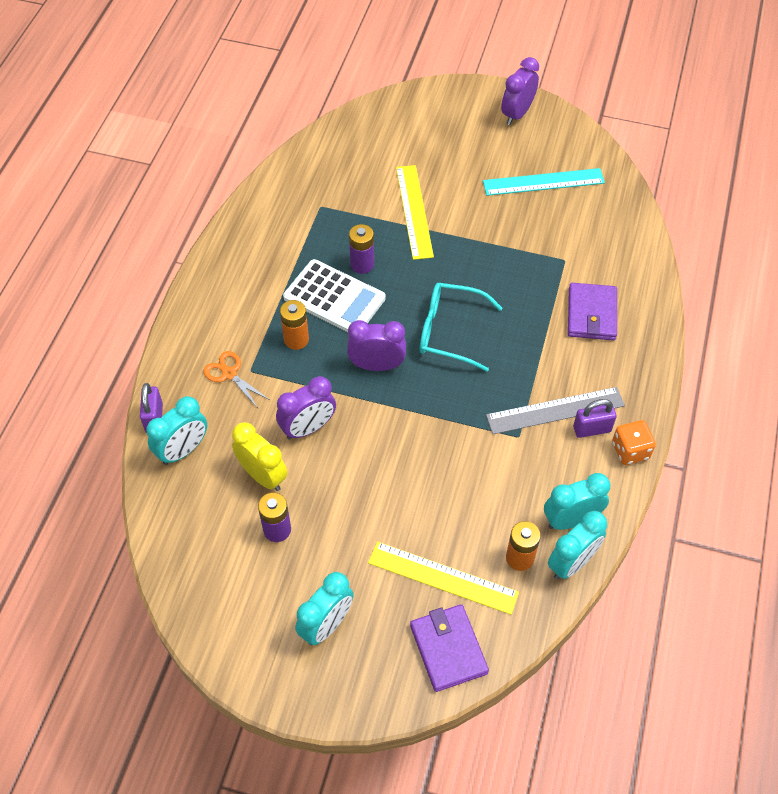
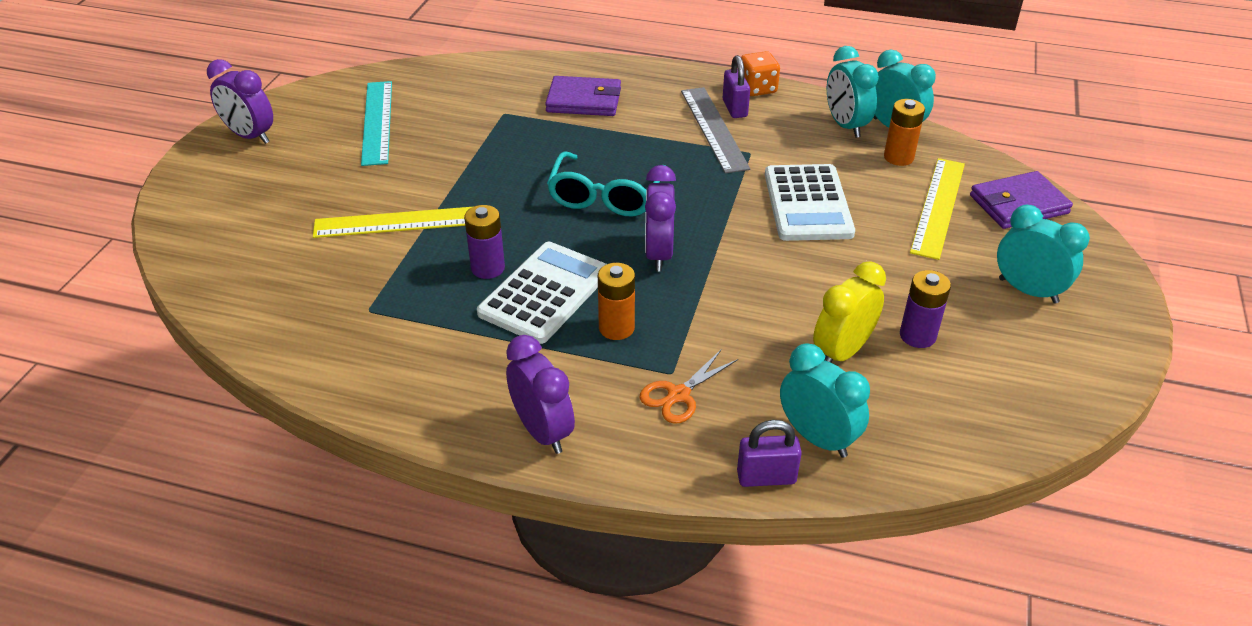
camera: 90 degrees left, 15 degrees down
purple clock [276,376,336,440] -> purple clock moved to [506,335,575,454]
none -> white calculator [765,164,855,241]

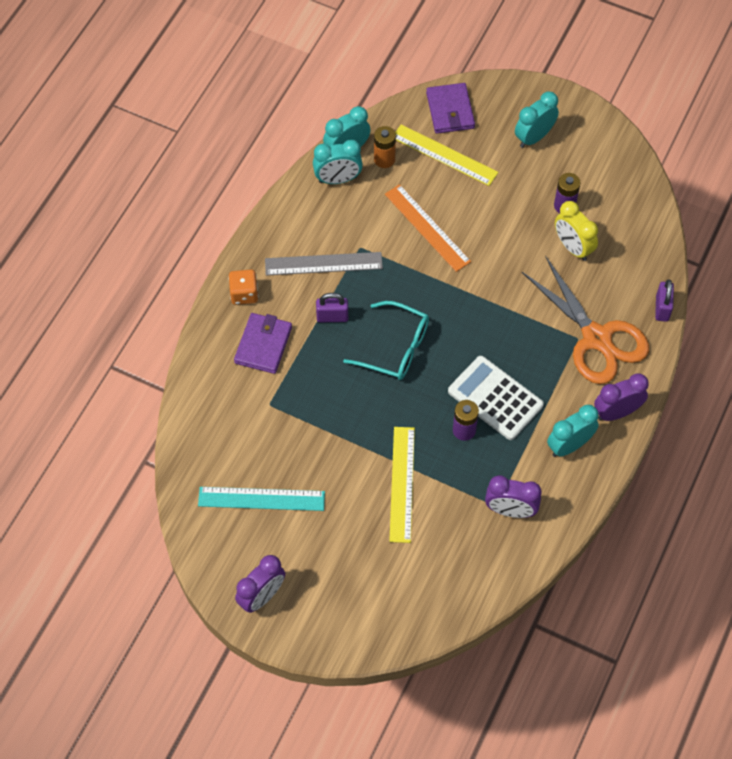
camera: 80 degrees left, 20 degrees up
orange battery [598,263,635,340] -> none
orange scissors [640,350,738,424] -> orange scissors [522,256,649,384], size x2.26
purple clock [645,165,676,272] -> purple clock moved to [485,475,541,518]
purple padlock [723,55,750,118] -> purple padlock moved to [316,293,348,322]
orange dice [741,51,780,96] -> orange dice moved to [228,270,258,305]
white calculator [765,164,855,241] -> orange ruler [385,184,471,272]
turquoise clock [780,343,870,458] -> turquoise clock moved to [547,405,599,457]

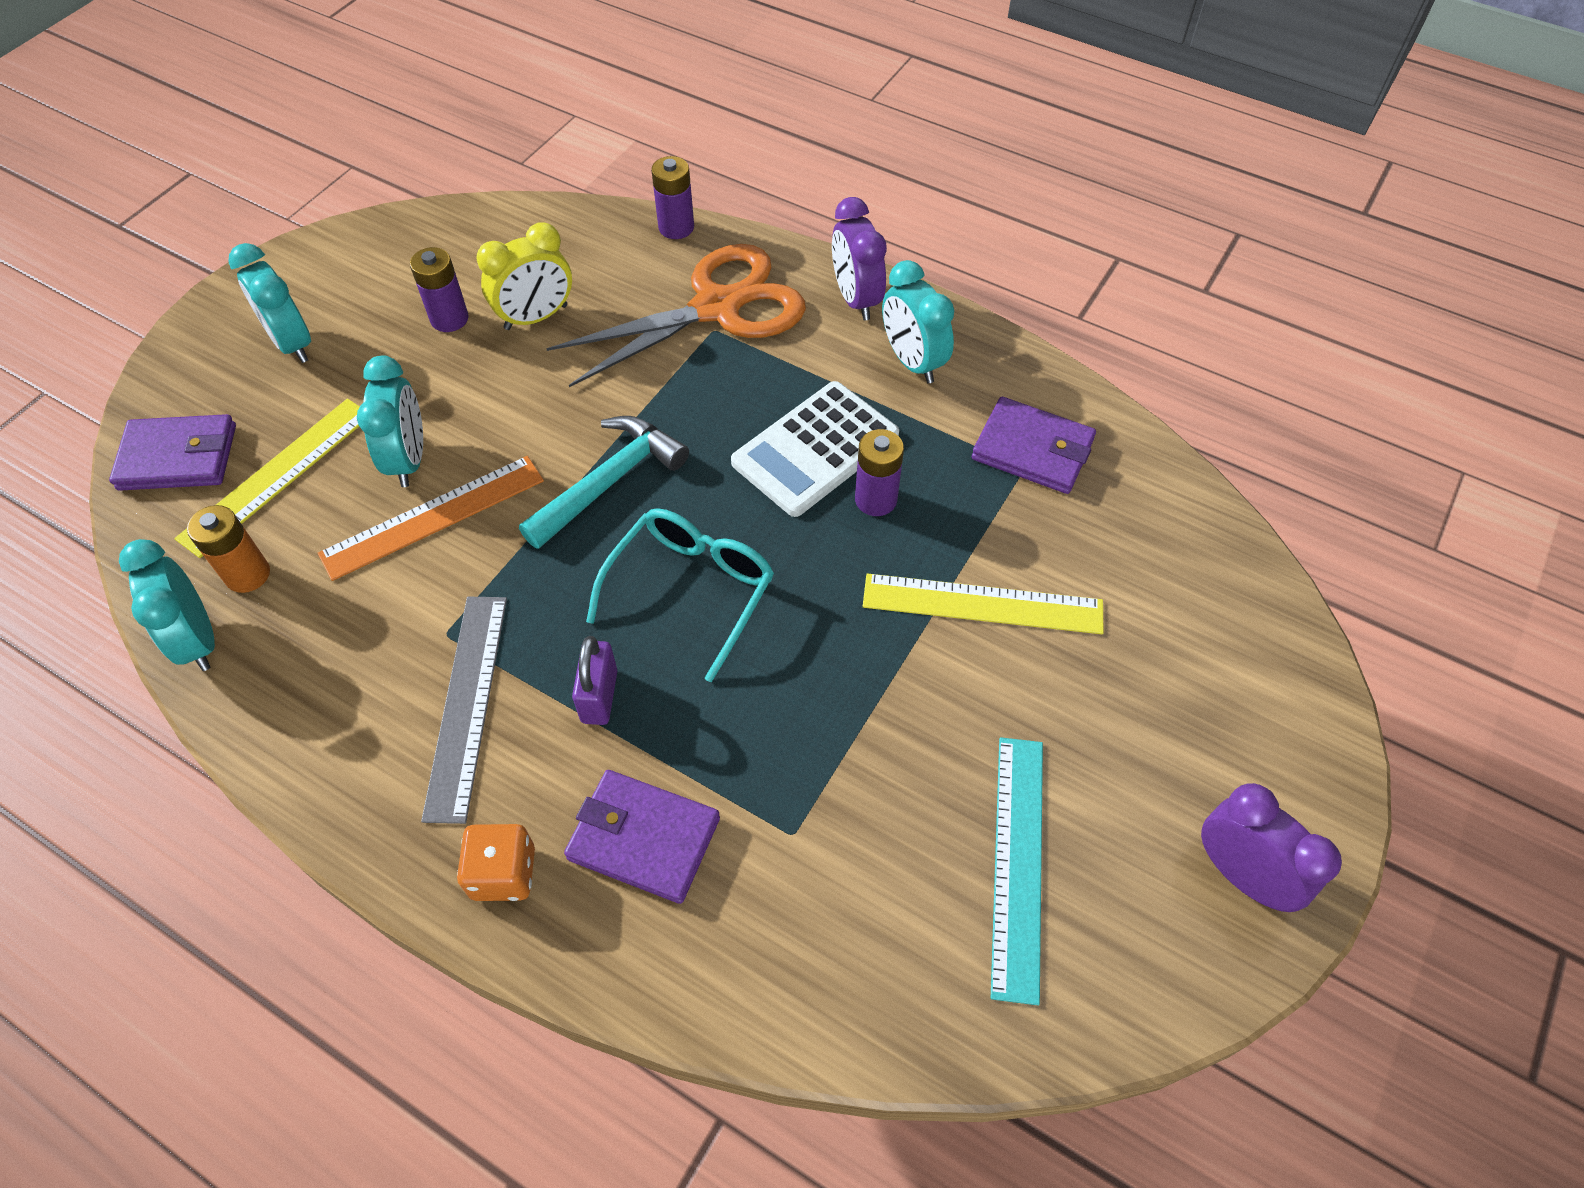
camera: 85 degrees left, 5 degrees down
turquoise clock [313,140,363,184] -> turquoise clock moved to [357,355,423,487]
purple clock [485,475,541,518] -> purple wallet [972,397,1096,494]
purple padlock [655,279,674,322] -> purple battery [651,156,694,239]
none -> turquoise hammer [519,416,689,549]

